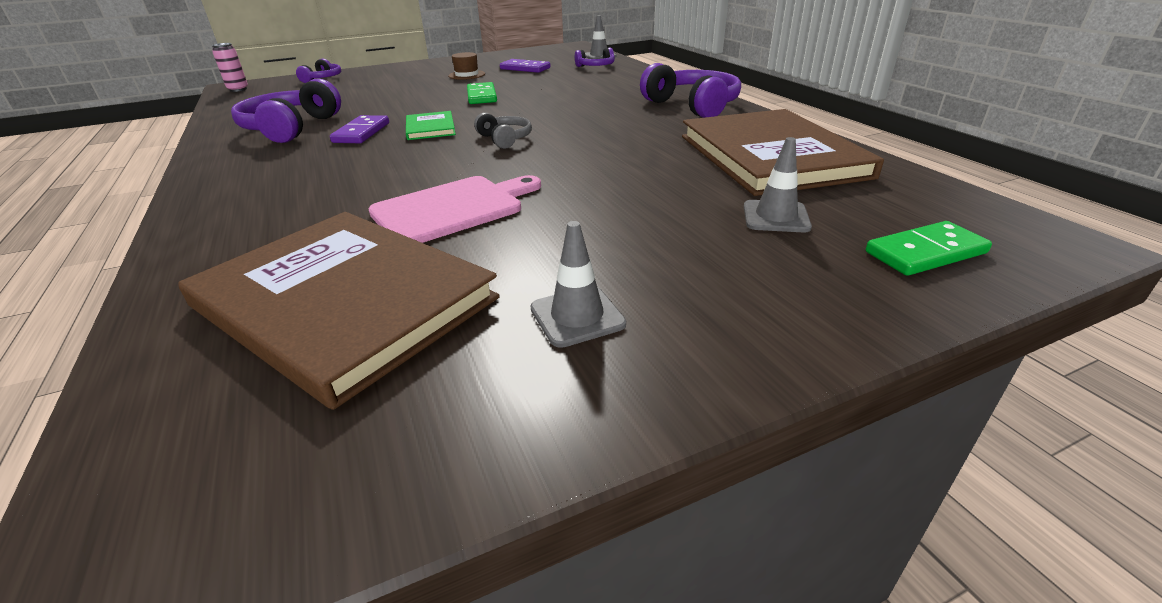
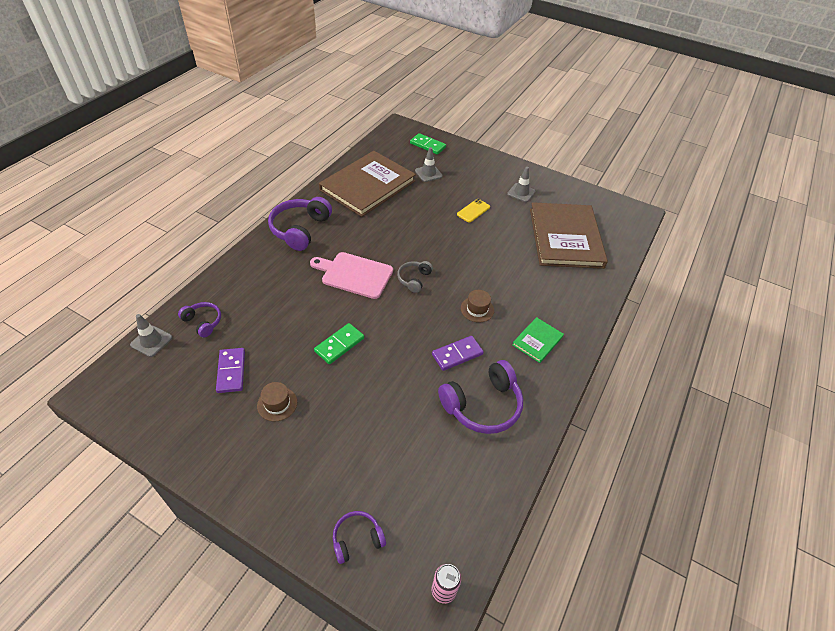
camera: 130 degrees left, 15 degrees up
pink cutting board [368,175,541,243] -> pink cutting board moved to [310,252,393,299]
green book [406,111,456,140] -> green book moved to [512,317,564,363]
none -> yellow phone [457,199,490,223]
none -> brown hat [461,290,494,322]

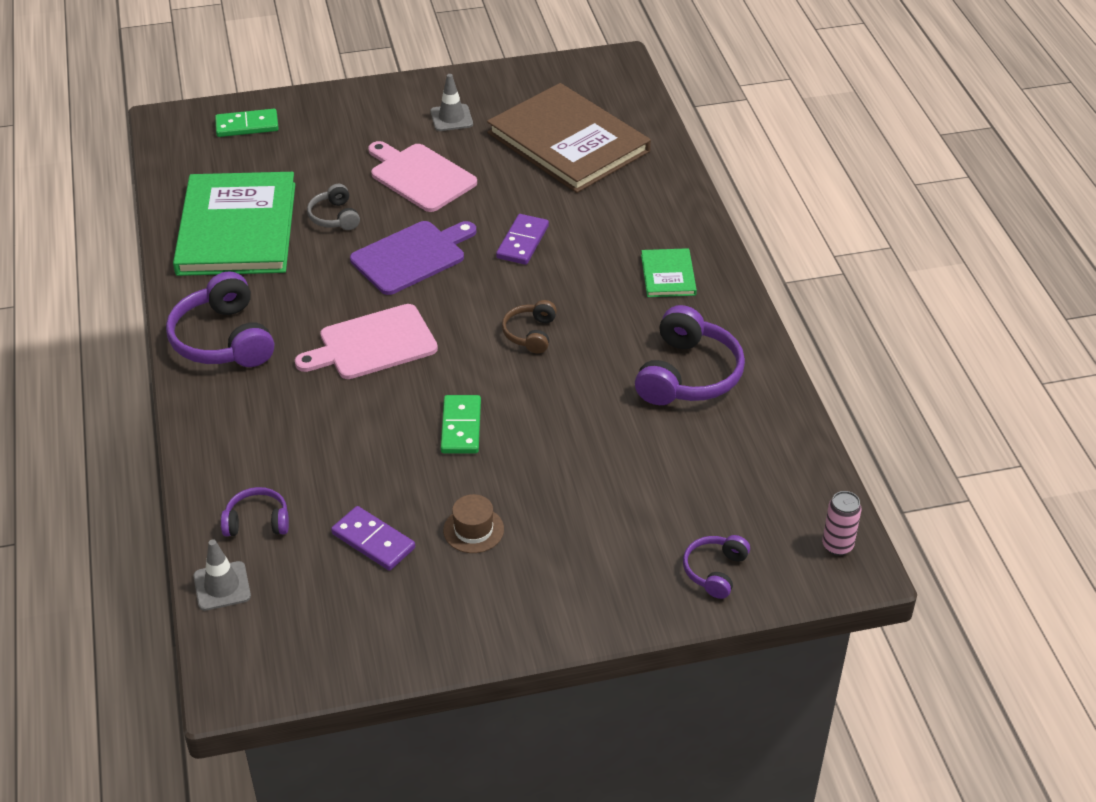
camera: 40 degrees left, 5 degrees down
brown book [319,151,416,217] -> green book [173,172,296,276]
grey headphones [397,261,433,293] -> grey headphones moved to [307,184,360,230]
grey traffic cone [415,147,443,182] -> none
purple domino [432,336,484,371] -> purple domino moved to [496,214,549,265]
yellow phone [457,199,490,223] -> pink cutting board [368,141,477,212]
brown hat [461,290,494,322] -> none
none -> purple cutting board [350,221,476,295]
none -> brown headphones [502,300,557,353]

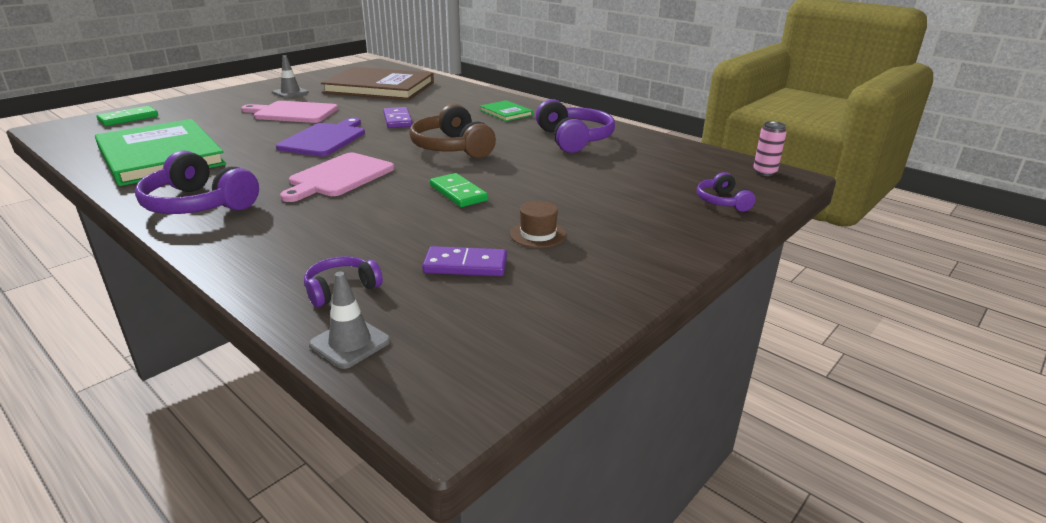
camera: 35 degrees left, 15 degrees down
grey headphones [307,184,360,230] -> none
brown headphones [502,300,557,353] -> brown headphones [409,104,496,158], size x1.85

